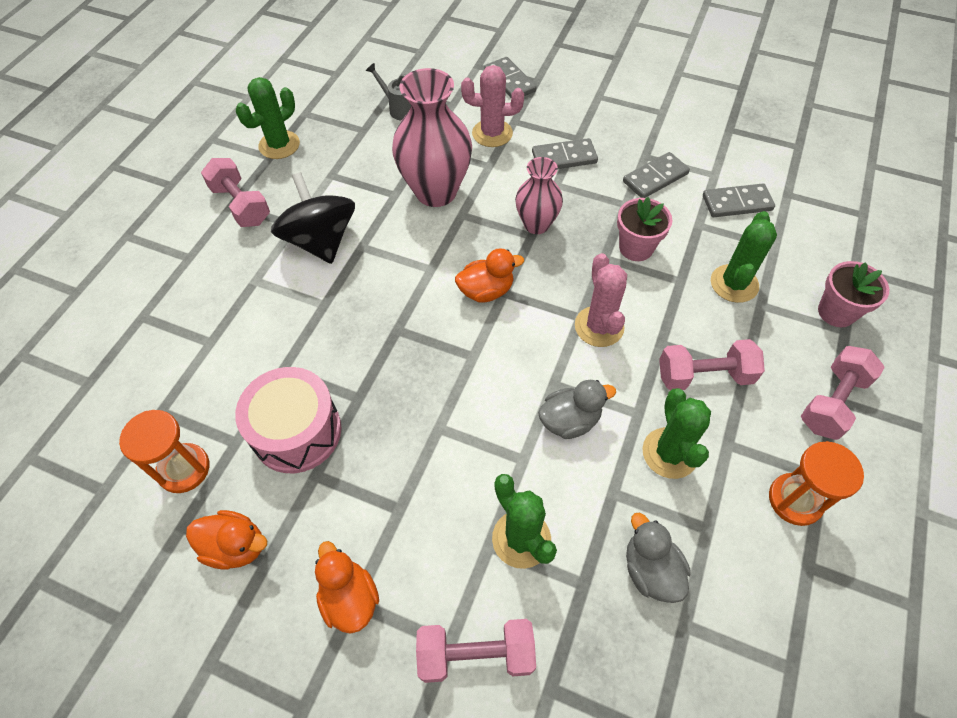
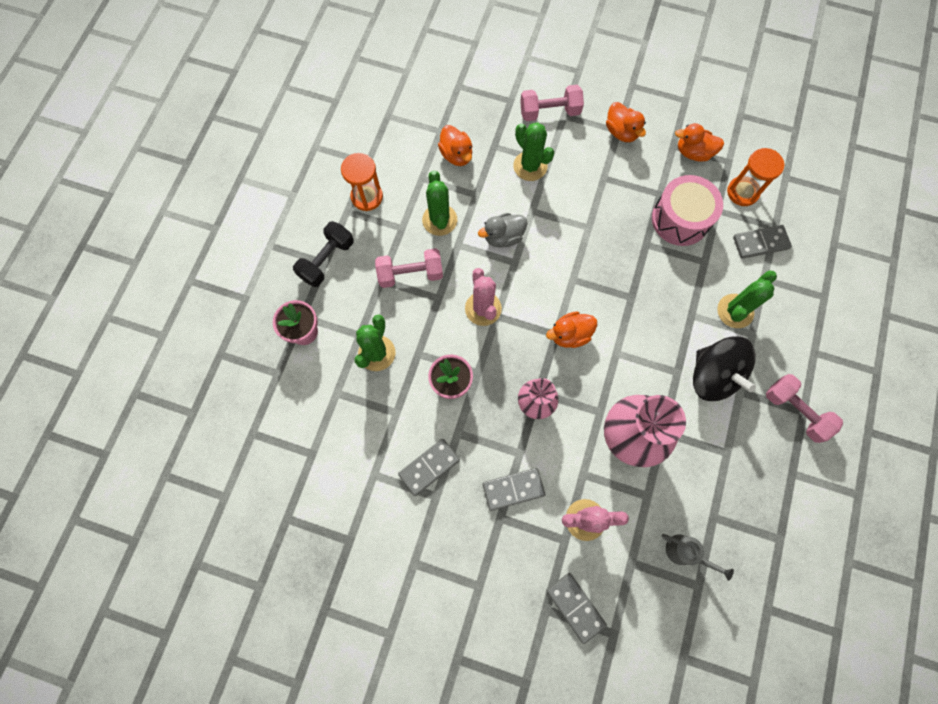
camera: 175 degrees right, 15 degrees up
green cactus [236,77,300,159] -> green cactus moved to [717,271,777,328]
grey duck [626,513,691,603] -> orange duck [438,125,473,166]
grey domino [703,184,775,217] -> grey domino moved to [733,225,792,259]
pink dumbbell [801,346,885,440] -> black dumbbell [293,221,354,287]

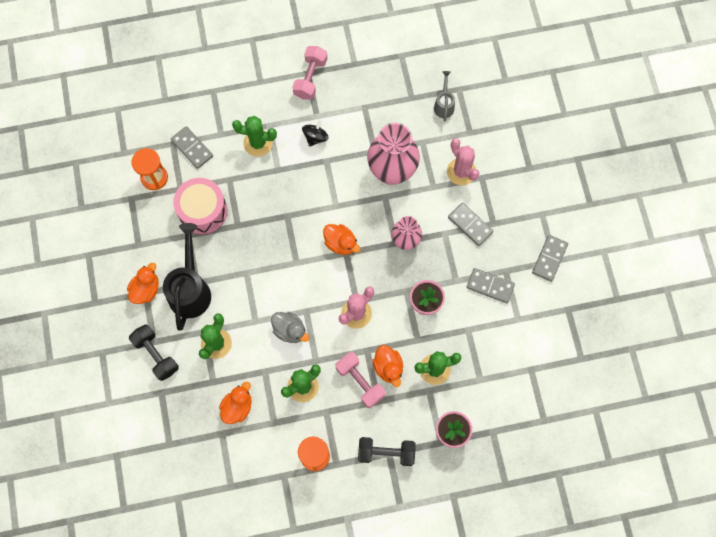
camera: 120 degrees left, 0 degrees up
pink dumbbell [520,85,584,121] -> black dumbbell [129,324,179,381]
grey domino [546,573,607,644] -> grey domino moved to [532,235,568,282]
orange duck [675,123,724,162] -> orange duck moved to [372,345,403,387]
black spinning top [693,336,756,401] -> black spinning top [302,120,329,146], size x0.52
none -> black watering can [163,223,211,331]

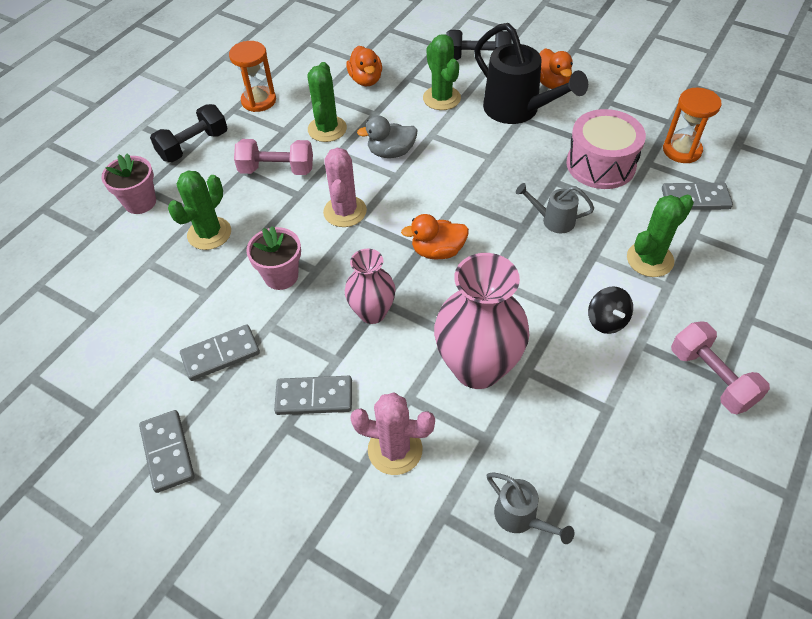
camera: 135 degrees right, 20 degrees down
orange duck [372,345,403,387] -> none
none -> grey watering can [516,183,594,233]

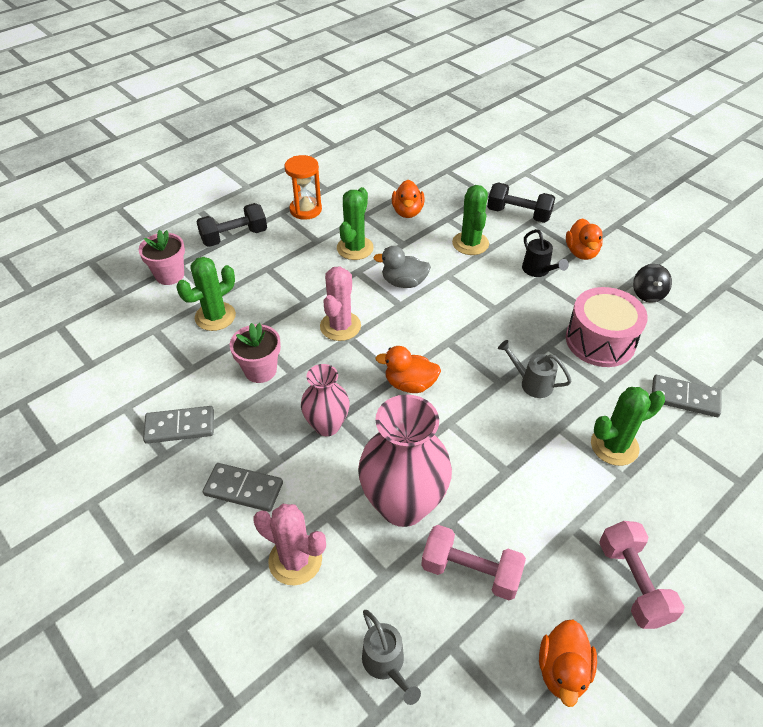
camera: 15 degrees right, 5 degrees down
grey domino [139,410,194,493] -> none
pink dumbbell [234,139,313,175] -> pink dumbbell moved to [421,525,526,600]
black watering can [474,23,588,124] -> black watering can [522,229,569,277], size x0.51
black spinning top [588,286,633,334] -> black spinning top moved to [633,264,672,303]
orange hourglass [663,88,722,163] -> none
none -> orange duck [539,620,597,707]

